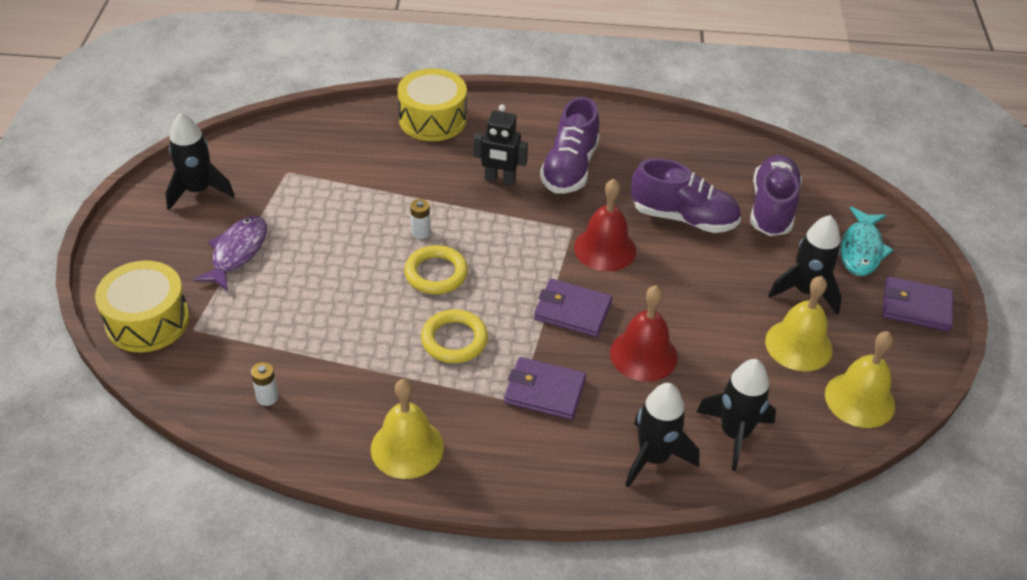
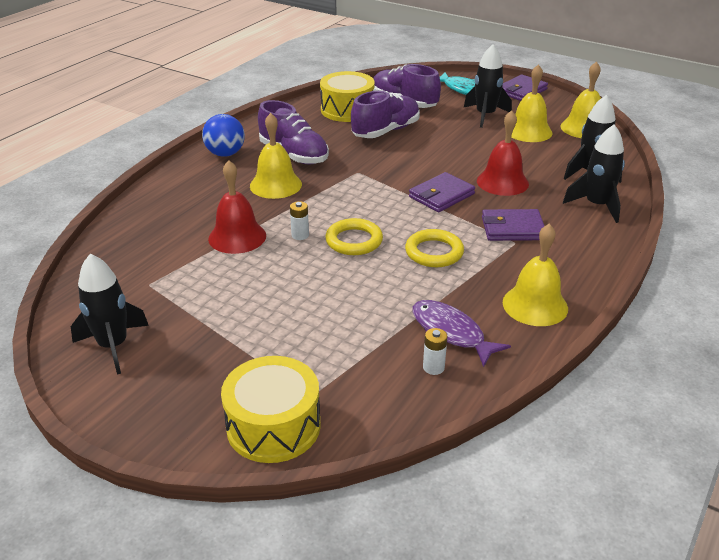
camera: 60 degrees left, 10 degrees down
purple fish [193,216,267,291] -> purple fish moved to [412,300,511,367]
yellow drum [397,68,467,141] -> yellow drum moved to [320,71,375,122]
black robot [474,104,528,185] -> yellow bell [250,113,302,199]
purple wallet [504,357,586,420] -> purple wallet turned 45 degrees clockwise [482,209,544,241]
red bell [574,179,636,272] -> red bell moved to [208,160,266,254]
none -> blue ball [202,114,245,157]

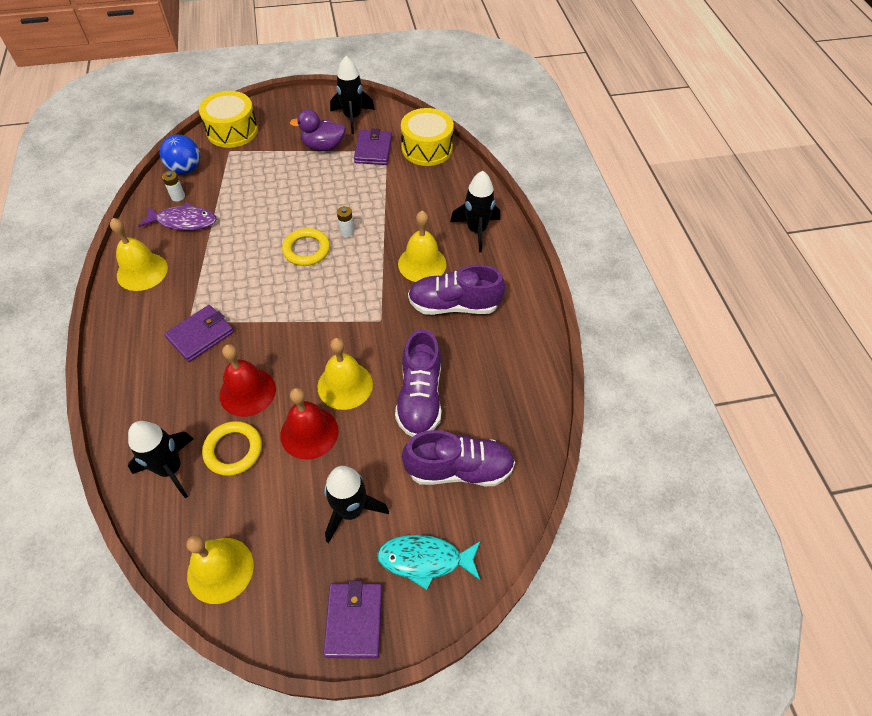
camera: 135 degrees right, 20 degrees up
blue ball [202,114,245,157] -> blue ball moved to [160,135,200,174]
red bell [208,160,266,254] -> red bell moved to [280,388,339,460]
yellow drum [320,71,375,122] -> yellow drum moved to [401,108,454,166]
yellow ring [405,229,464,267] -> yellow ring moved to [202,421,262,476]
purple wallet [409,172,475,212] -> purple wallet moved to [354,128,392,165]
yellow bell [511,64,553,142] -> yellow bell moved to [318,338,373,410]
black rocket [563,124,625,223] -> black rocket moved to [450,171,500,252]
none -> purple duck [290,109,346,151]

